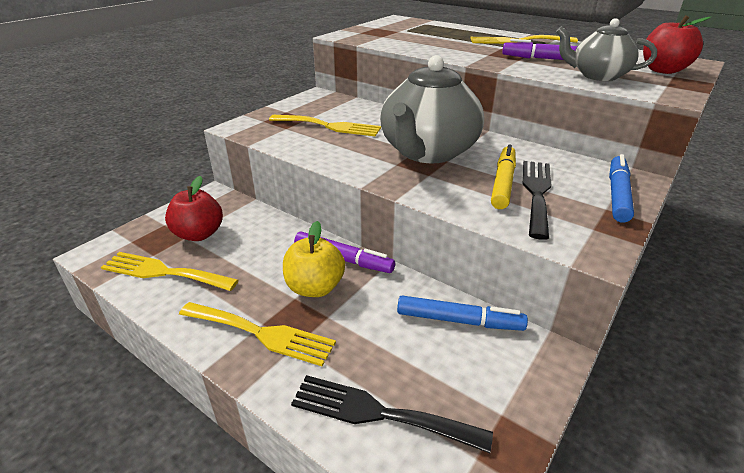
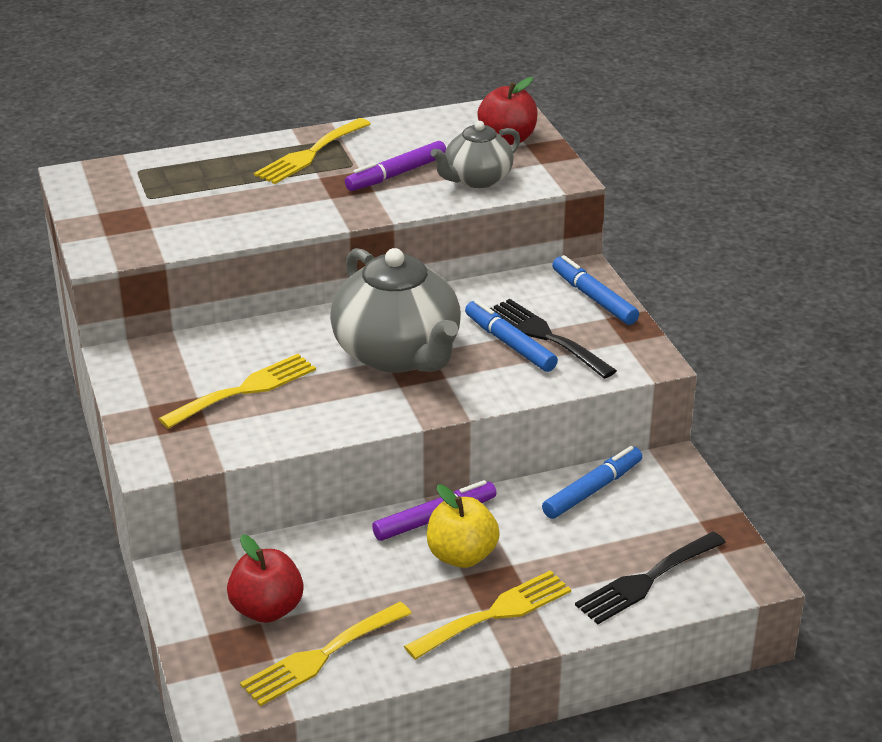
camera: 55 degrees left, 0 degrees up
yellow marker [491,144,516,209] -> blue marker [465,300,558,372]

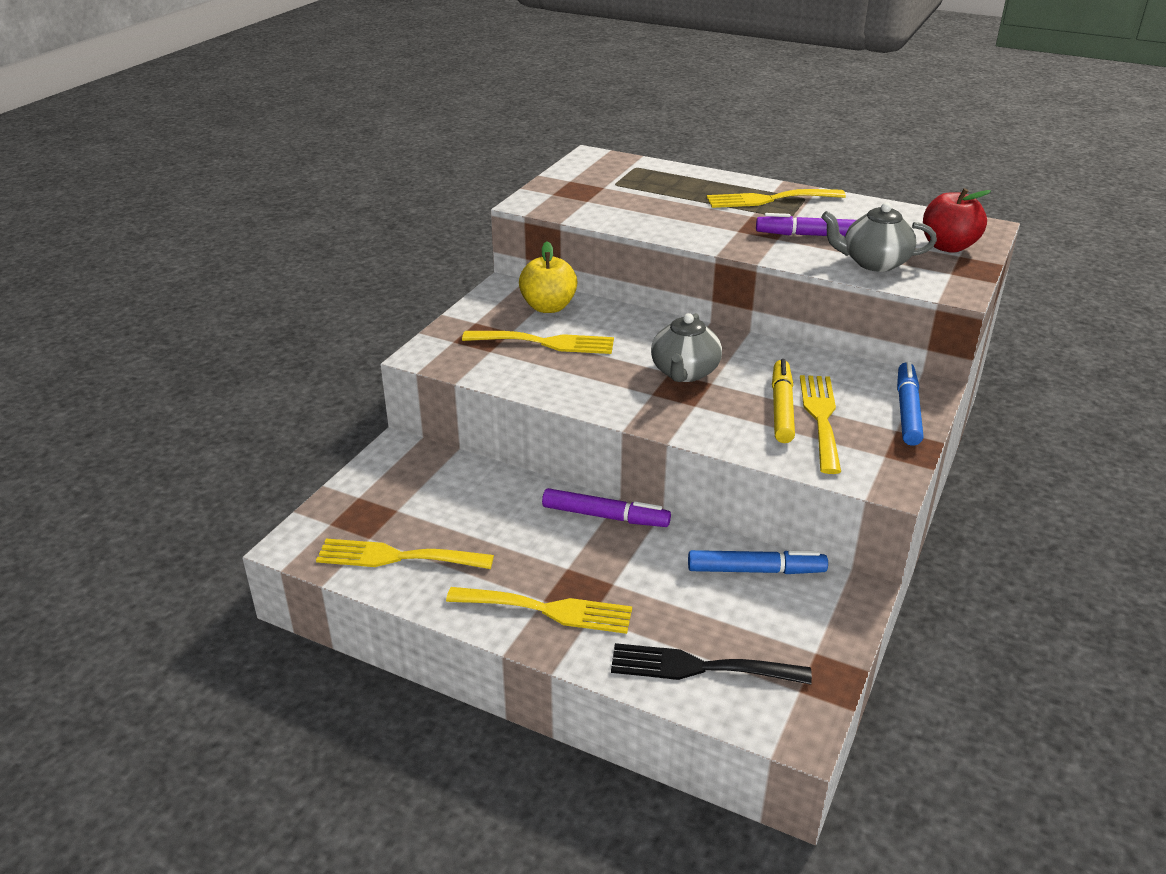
camera: 45 degrees right, 0 degrees up
red apple [227,535,304,623] -> none
grey teapot [330,248,461,373] -> grey teapot [651,313,722,382], size x0.57
yellow apple [427,484,500,568] -> yellow apple moved to [519,241,578,313]
blue marker [465,300,558,372] -> yellow marker [772,359,795,443]
black fork [490,299,617,379] -> yellow fork [800,375,841,474]

